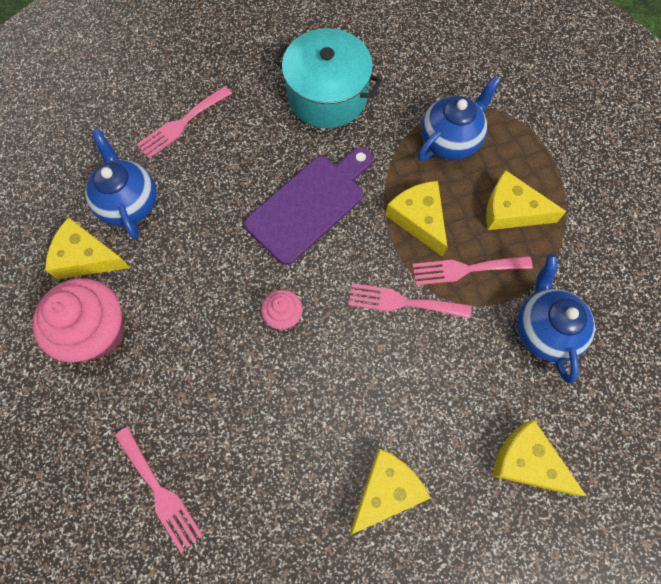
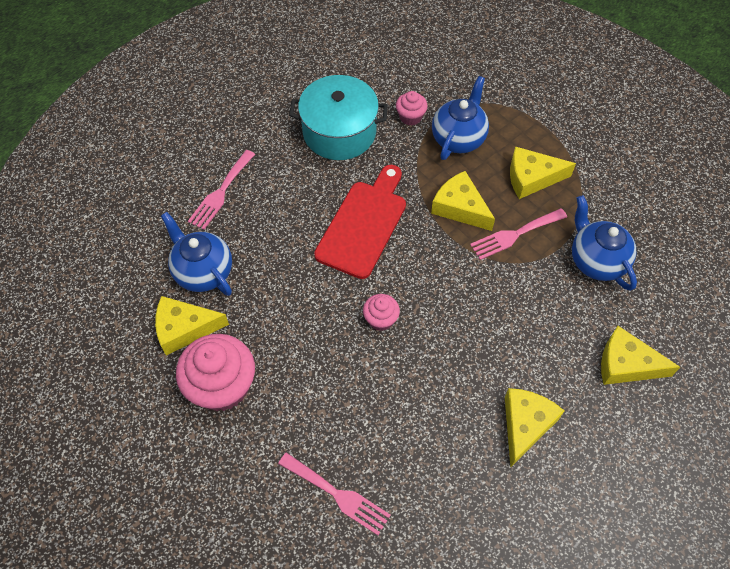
camera: 20 degrees left, 10 degrees down
purple cutting board [244,147,373,265] -> red cutting board [314,165,406,279]
pink fork [349,283,471,318] -> none
none -> pink cupcake [396,91,428,125]

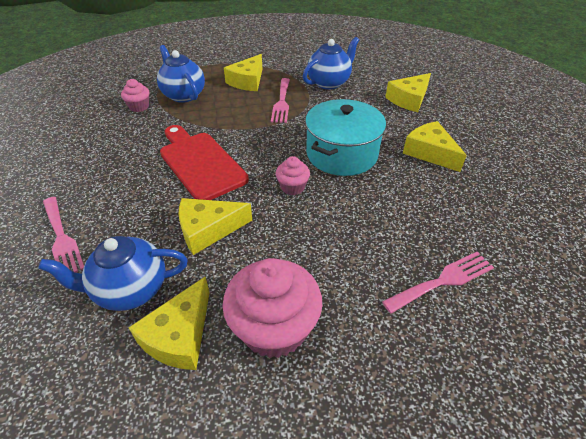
camera: 60 degrees left, 15 degrees down
turquoise pot [289,75,388,160] -> turquoise pot moved to [305,99,386,176]
yellow cheese [431,171,495,231] -> yellow cheese moved to [178,198,252,255]
blue teapot [572,195,637,291] -> blue teapot turned 135 degrees clockwise [303,37,359,90]

